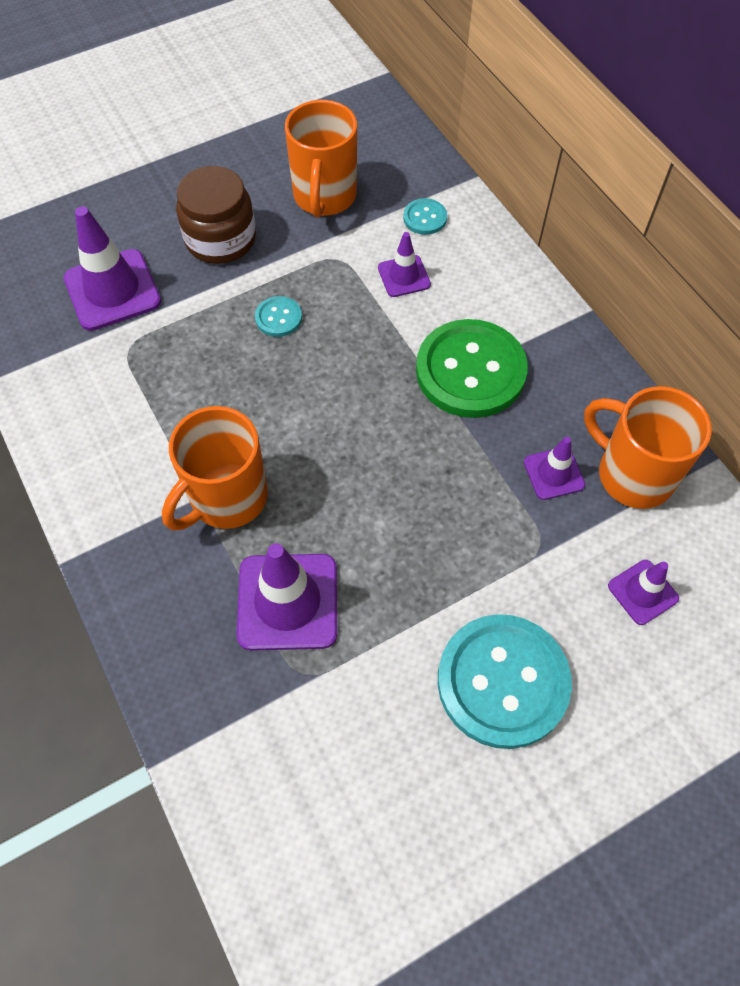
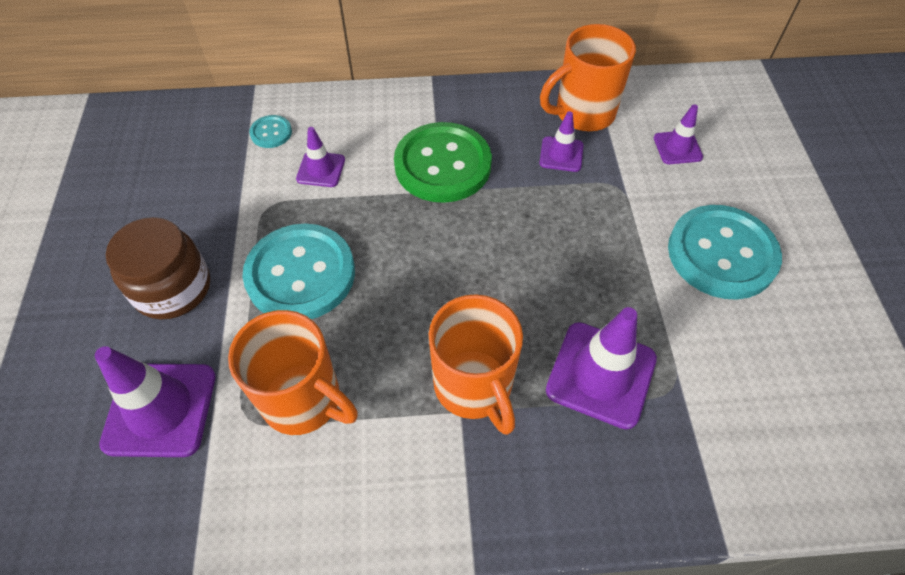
camera: 65 degrees left, 5 degrees down
turquoise button [255,296,302,337] -> turquoise button [243,224,355,319], size x2.28
orange mug [285,100,357,218] -> orange mug moved to [228,310,358,435]

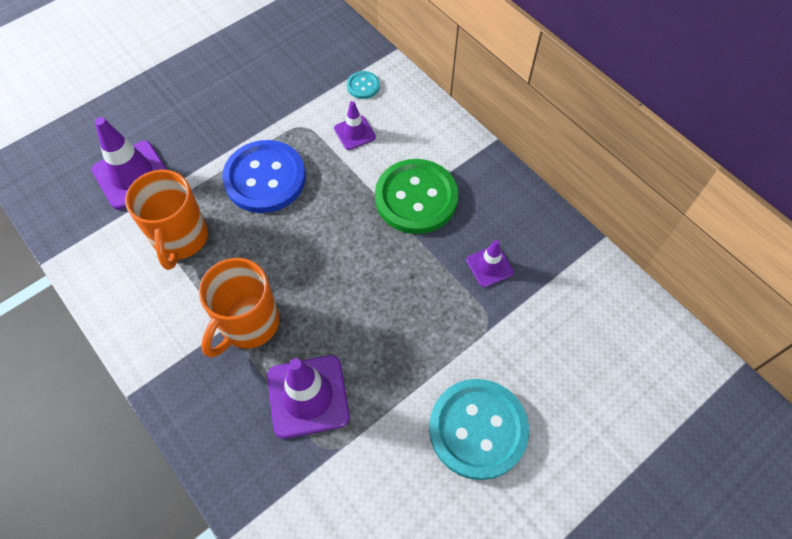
camera: 55 degrees right, 5 degrees up
brown jar [106,217,210,319] -> none
turquoise button [243,224,355,319] -> blue button [222,140,306,213]
orange mug [540,24,636,131] -> none
purple traffic cone [654,105,703,164] -> none

